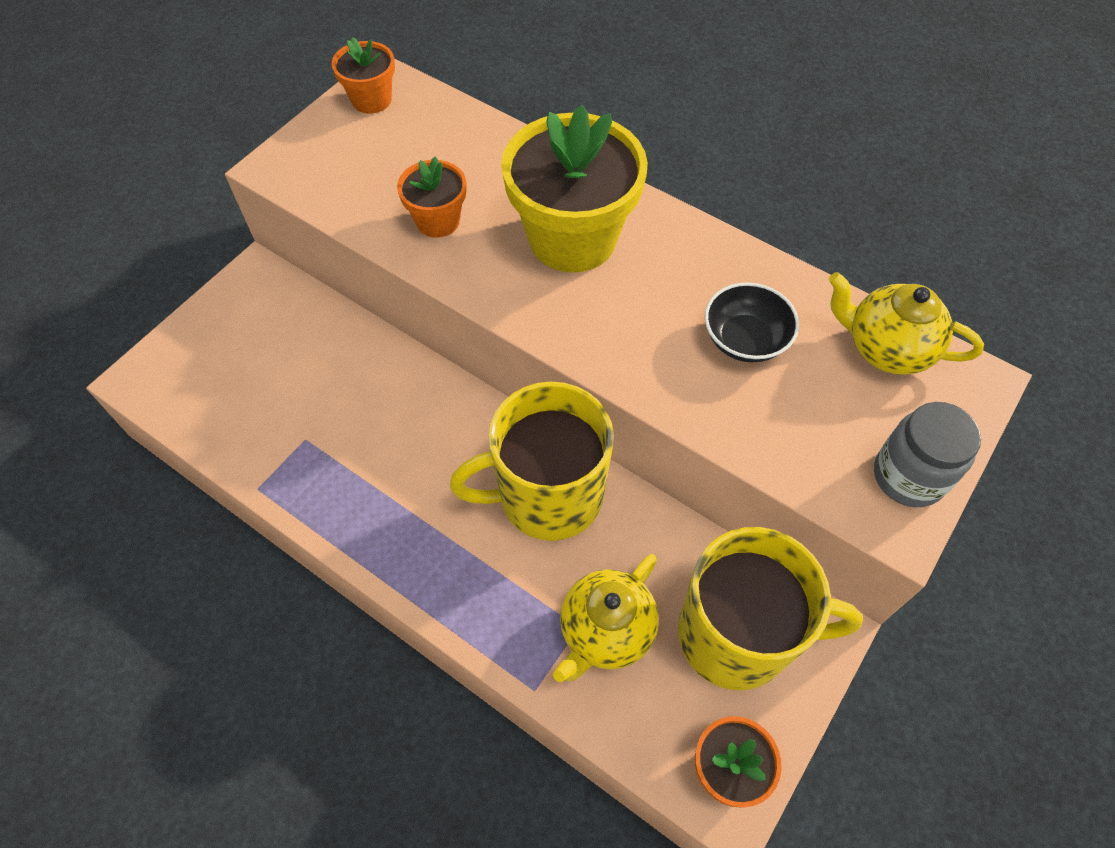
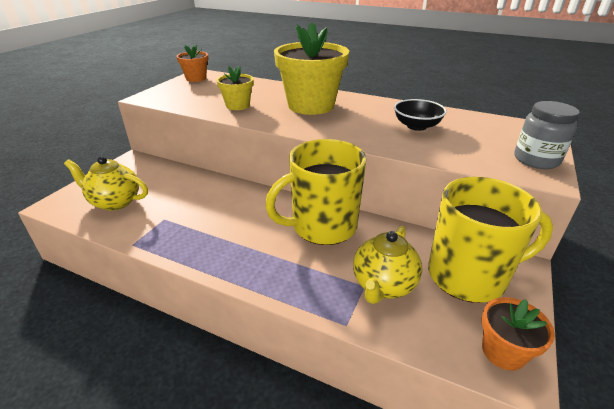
camera: 10 degrees left, 25 degrees down
orange flower pot [397,157,466,238] -> yellow flower pot [217,66,254,110]
yellow teapot [829,272,984,375] -> yellow teapot moved to [64,156,148,211]

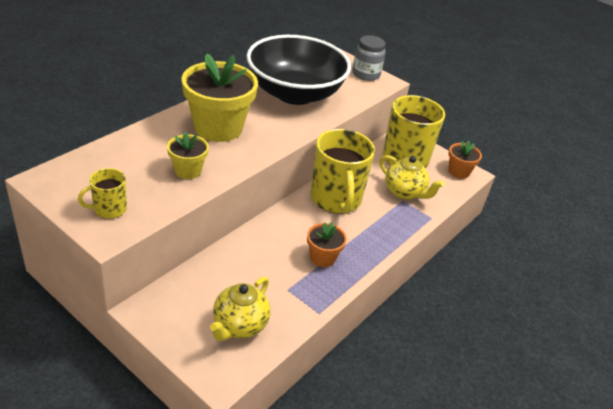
camera: 80 degrees left, 5 degrees up
orange flower pot [177,44,208,82] -> orange flower pot moved to [307,222,347,267]
black bowl [394,99,447,131] -> black bowl [246,35,351,105], size x2.42
none -> yellow mug [78,168,127,219]

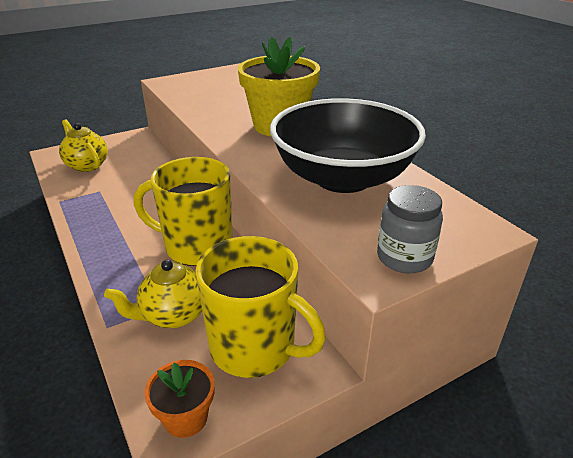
camera: 115 degrees right, 5 degrees down
yellow mug [78,168,127,219] -> none
yellow flower pot [167,132,209,179] -> none
orange flower pot [307,222,347,267] -> none

